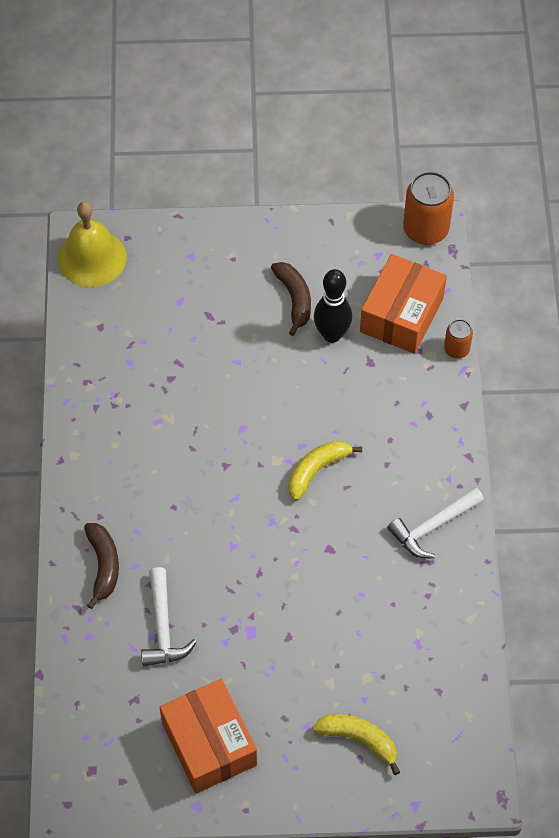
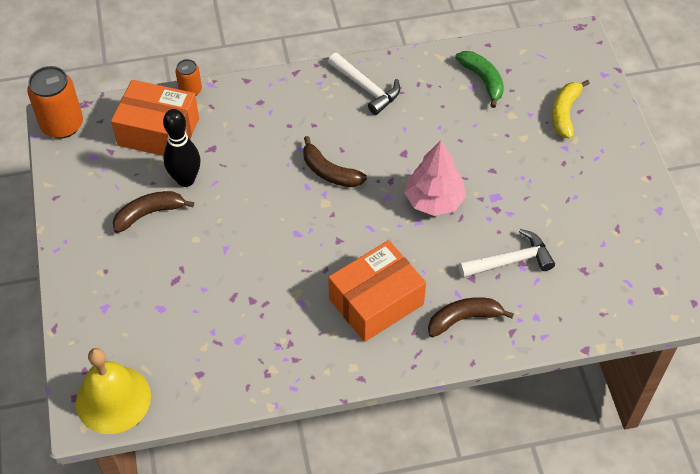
camera: 100 degrees left, 5 degrees down
orange box [160,679,257,793] -> orange box moved to [328,240,426,342]
yellow banana [288,441,362,501] -> brown banana [303,136,367,187]
none -> pink tree [404,140,466,216]
none -> green banana [455,51,504,108]

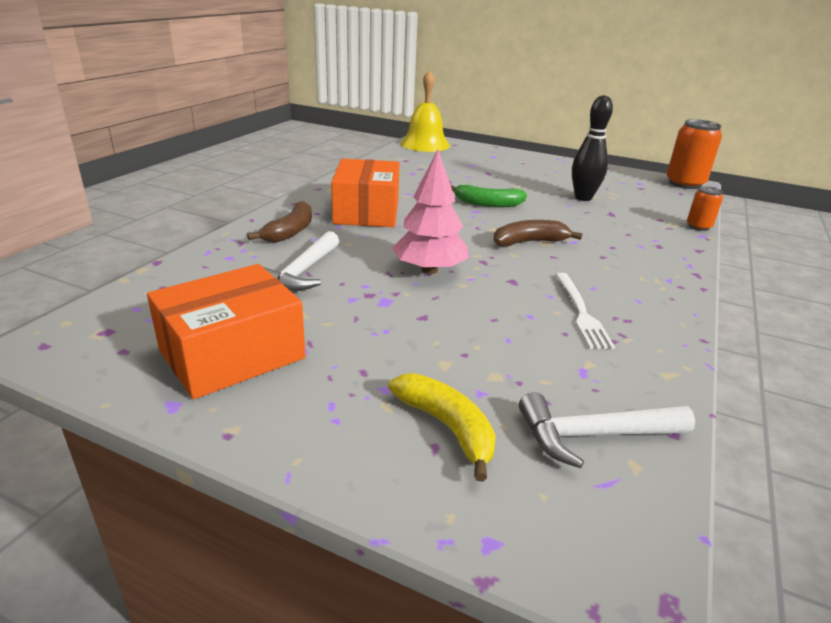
camera: 125 degrees right, 25 degrees down
orange box [111,80,199,156] -> orange box moved to [147,264,306,399]
brown banana [113,191,194,233] -> none
white hammer [328,53,400,115] -> white hammer moved to [519,392,695,468]
green banana [455,51,504,108] -> green banana moved to [450,184,527,207]
none -> white fork [555,273,615,349]

